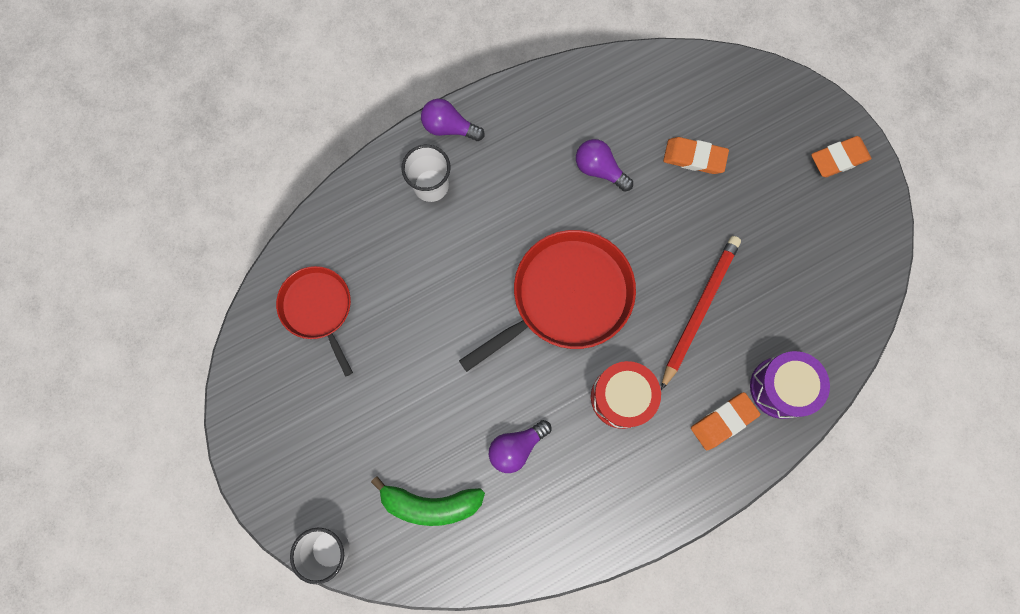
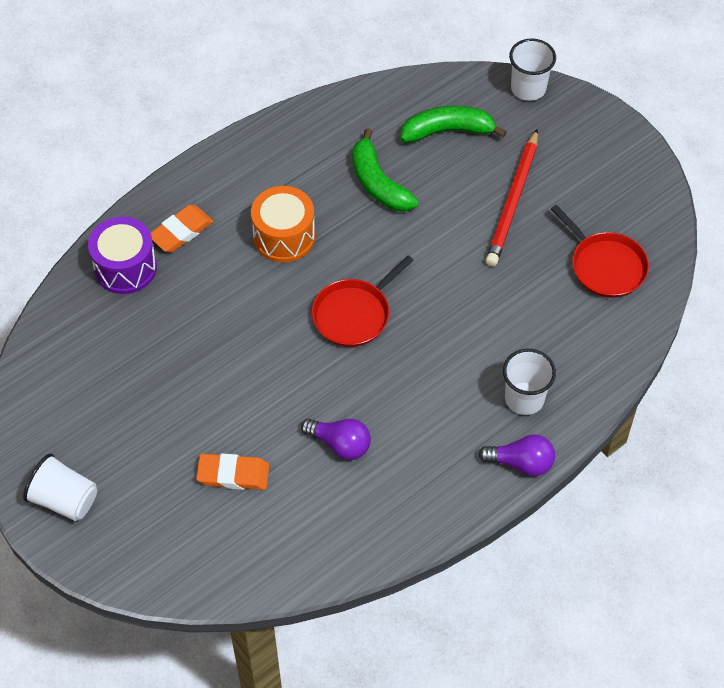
camera: 170 degrees right, 20 degrees down
red pan [459,230,636,372] -> red pan [312,256,414,347], size x0.61
purple light bulb [489,420,551,473] -> green banana [353,128,419,211]
red drum [591,361,661,429] -> orange drum [251,186,315,263]
red pencil [661,236,741,390] -> red pencil moved to [486,129,538,266]
orange eraser [811,136,871,177] -> white cup [23,454,97,521]

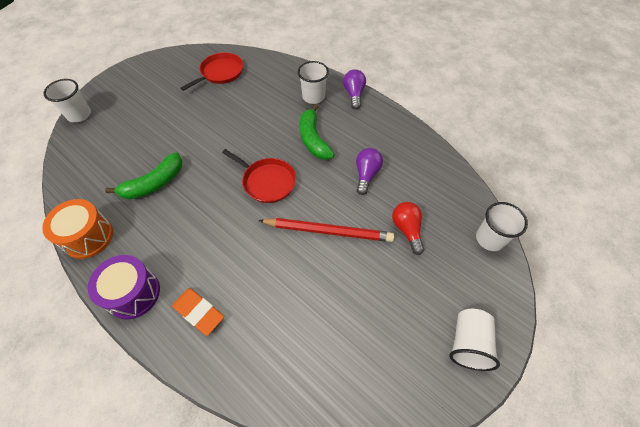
camera: 100 degrees left, 0 degrees up
purple drum [88,217,157,294] -> purple drum moved to [88,255,160,319]
orange eraser [196,453,269,490] -> red light bulb [392,202,424,255]
orange drum [251,186,315,263] -> orange drum moved to [42,199,113,259]
green banana [401,106,507,143] -> green banana moved to [300,104,335,160]
red pencil [486,129,538,266] -> red pencil moved to [258,218,394,242]
none -> white cup [476,202,528,251]

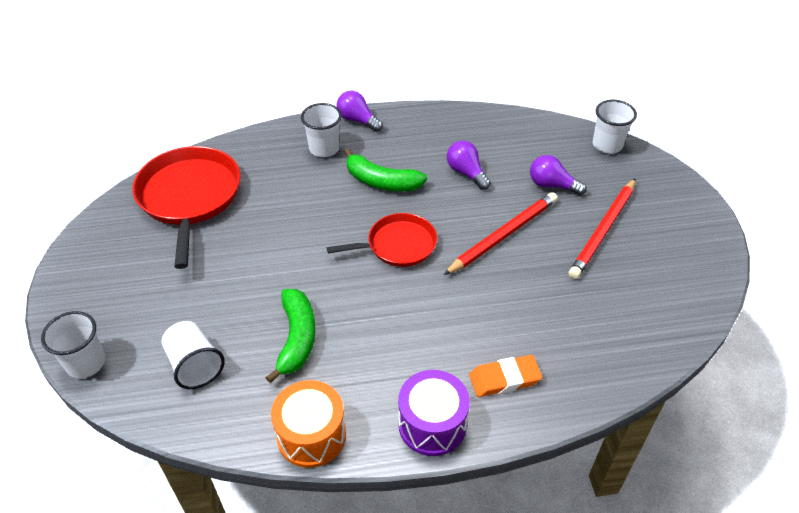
camera: 50 degrees left, 10 degrees down
red pan [181,52,243,91] -> red pan [133,146,240,269], size x1.63
red light bulb [392,202,424,255] -> purple light bulb [530,155,587,195]
white cup [449,309,500,371] -> white cup moved to [162,321,225,389]
none -> red pencil [568,178,636,279]

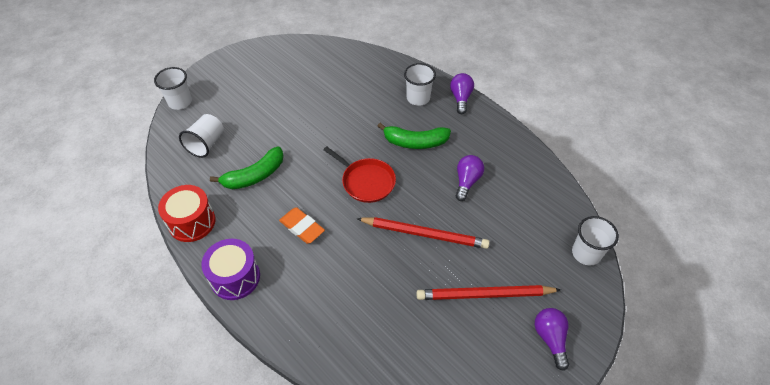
camera: 55 degrees right, 5 degrees up
red pan [133,146,240,269] -> none
orange drum [271,380,346,468] -> red drum [158,185,215,242]
green banana [344,148,427,191] -> green banana turned 75 degrees counterclockwise [378,123,451,149]
orange eraser [469,355,542,397] -> orange eraser moved to [279,207,325,244]
purple light bulb [530,155,587,195] -> purple light bulb moved to [535,308,569,371]

